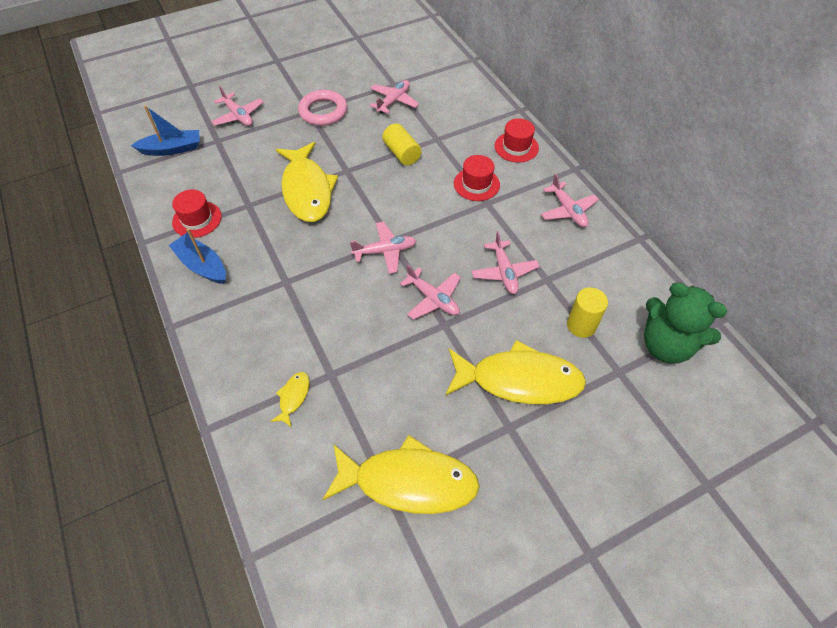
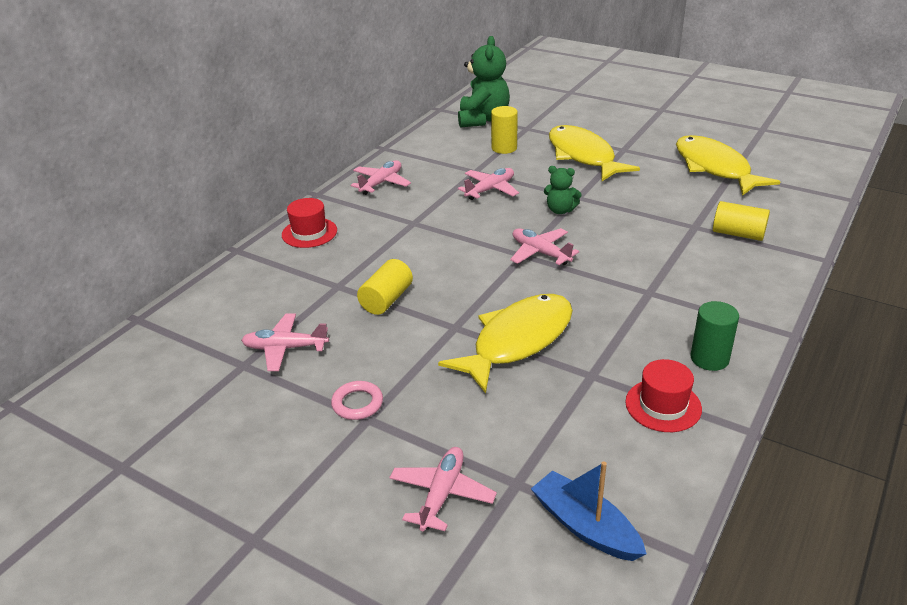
camera: 120 degrees left, 20 degrees down
blue boat [169,228,226,284] -> green cylinder [691,301,739,371]
yellow fish [270,372,310,428] -> yellow cylinder [713,201,770,241]
pink ring [298,90,347,126] -> pink ring [331,381,383,420], size x0.61
pink plane [400,265,461,320] -> green teddy bear [544,166,582,214]
red hat [454,155,500,201] -> none

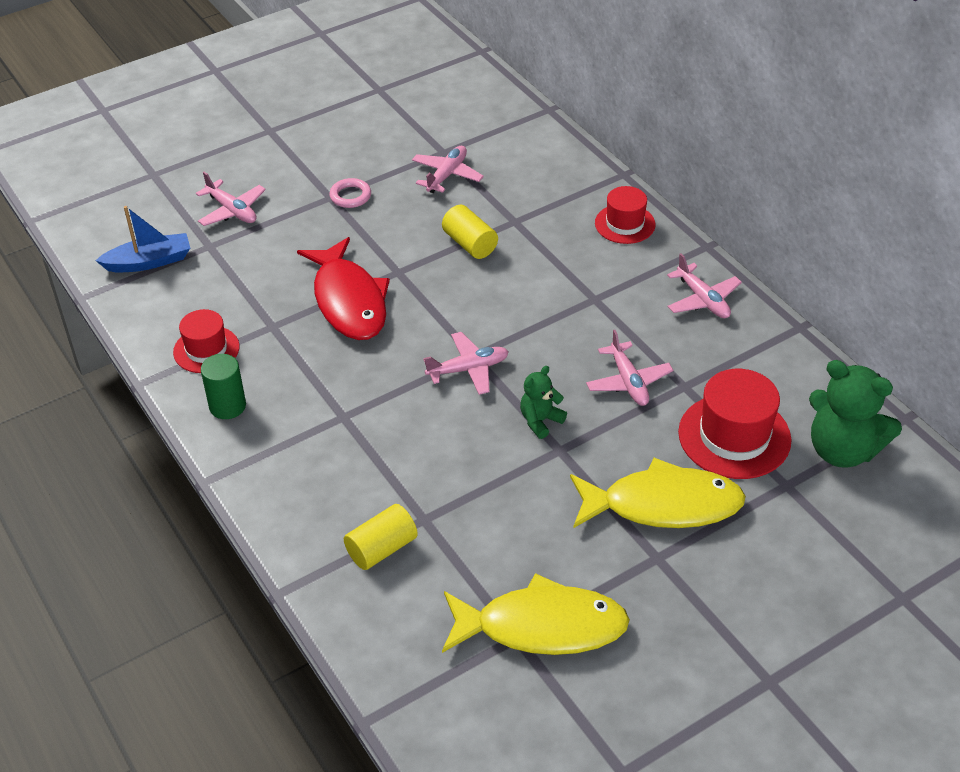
camera: 115 degrees right, 10 degrees up
yellow fish [438,294,573,393] -> red fish [297,237,390,340]
yellow cylinder [491,106,518,154] -> red hat [678,369,792,479]

